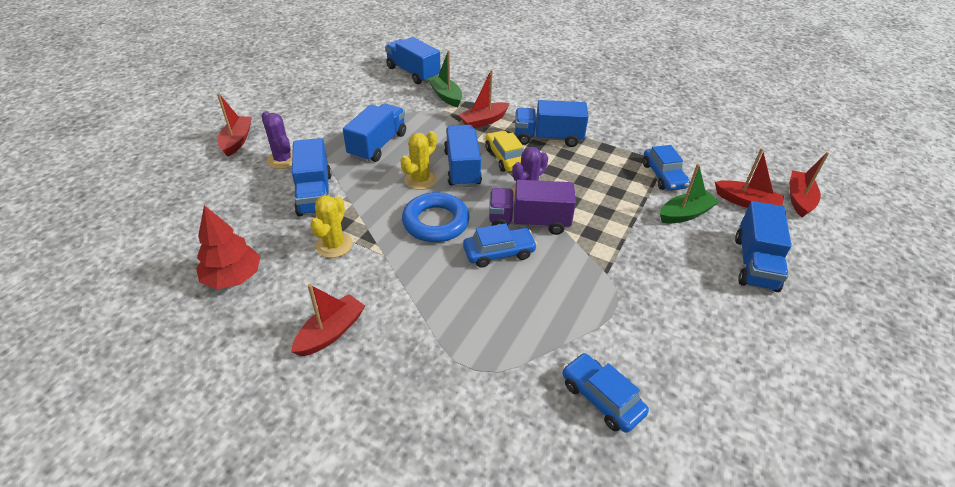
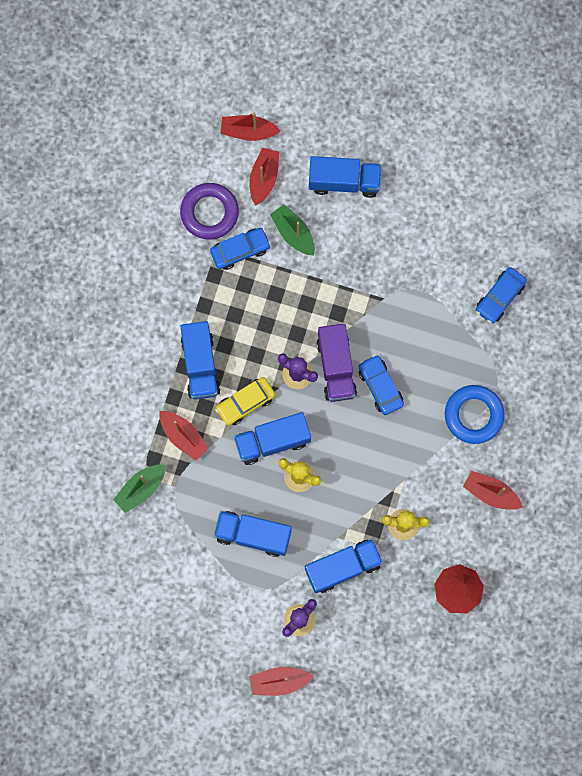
camera: 100 degrees left, 35 degrees up
blue truck [385,37,440,84] -> none
blue ring [402,192,470,242] -> blue ring moved to [445,385,505,444]
none -> purple ring [180,183,239,240]

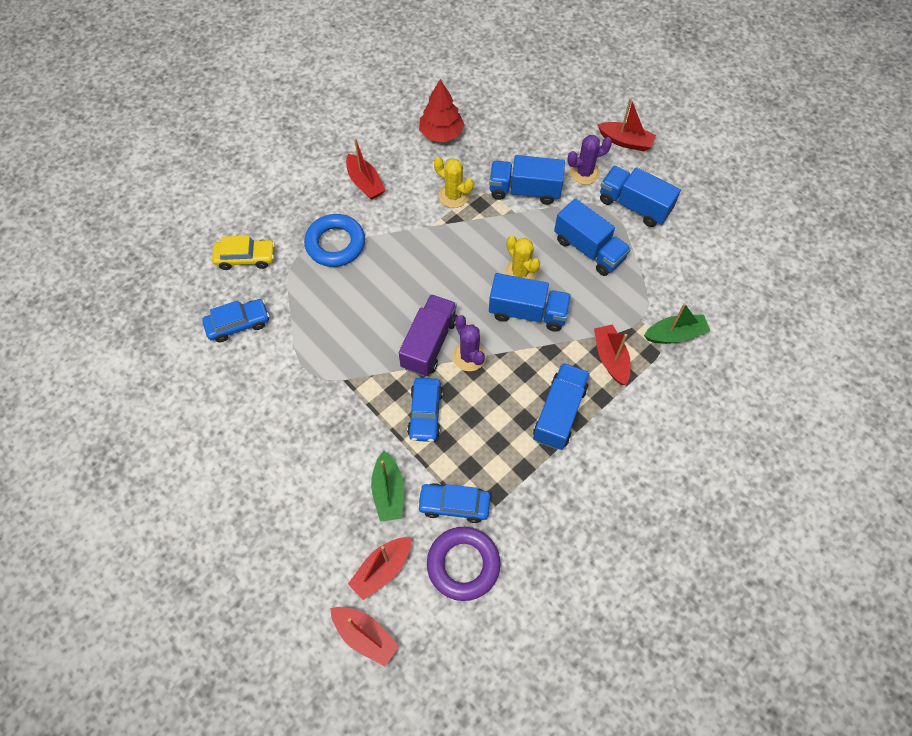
camera: 150 degrees left, 15 degrees down
yellow car [215,377,275,426] -> yellow car moved to [212,236,275,270]
blue truck [309,156,381,198] -> blue truck moved to [600,166,681,227]
blue car [358,354,404,415] -> blue car moved to [407,378,443,442]

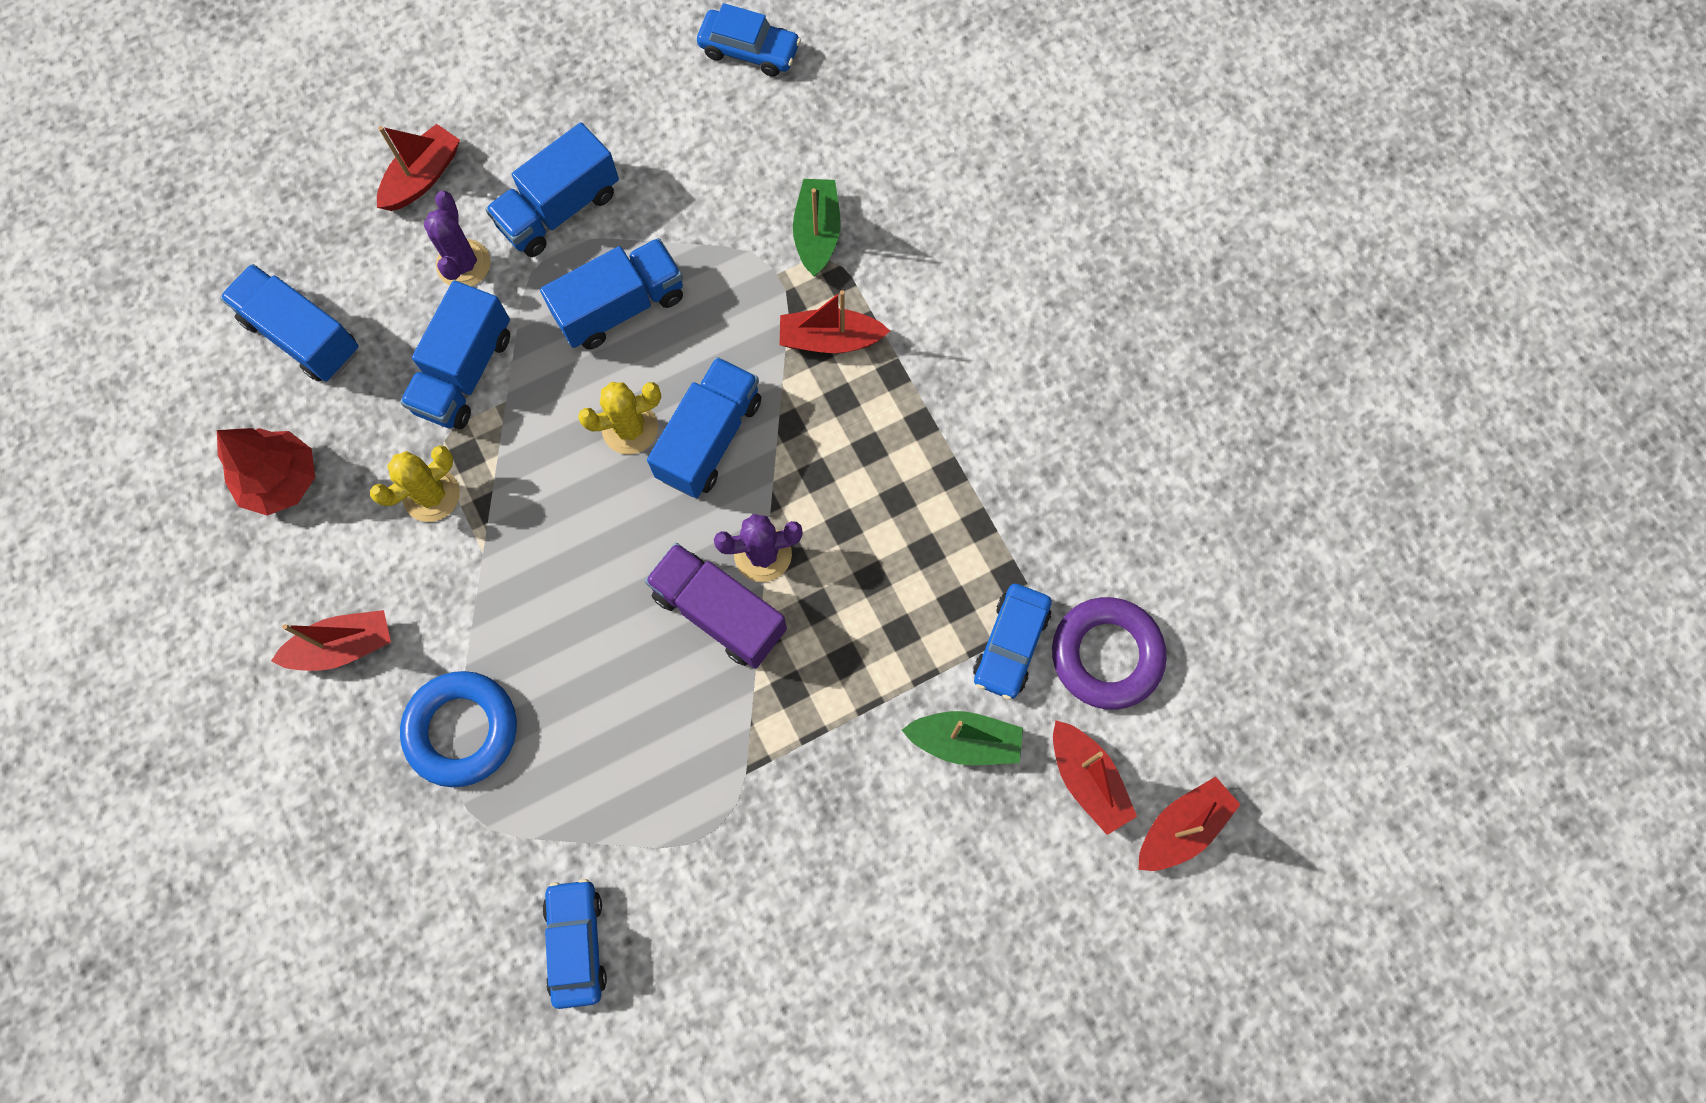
camera: 75 degrees left, 10 degrees up
yellow car [212,236,275,270] -> none
blue car [407,378,443,442] -> blue car moved to [697,3,801,77]
blue truck [533,363,590,450] -> blue truck moved to [220,264,359,382]

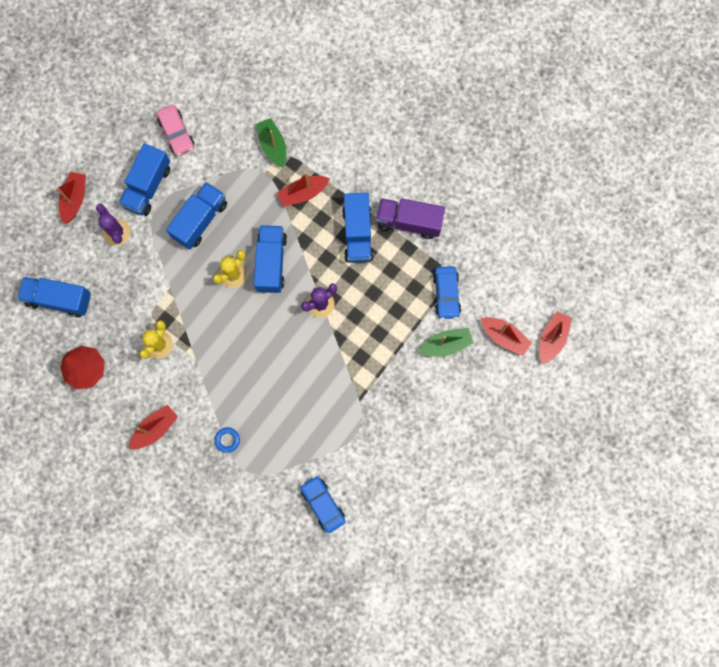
camera: 25 degrees left, 5 degrees up
blue truck [400,280,510,429] -> blue truck moved to [342,193,374,263]
blue ring [400,671,517,787] -> blue ring [215,427,240,453], size x0.46
purple truck [645,543,787,668] -> purple truck moved to [376,198,445,239]
blue car [697,3,801,77] -> none
purple ring [1052,597,1167,710] -> none
none -> pink car [157,105,195,156]

